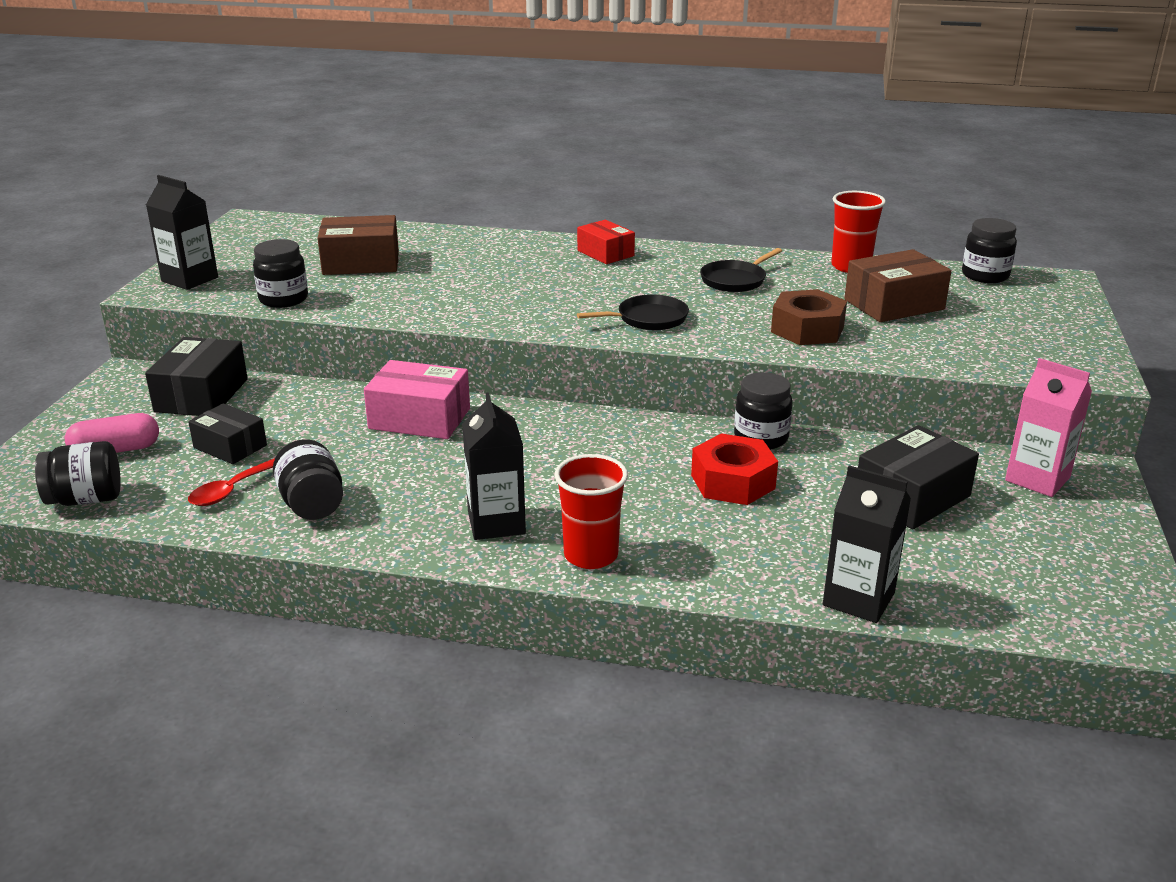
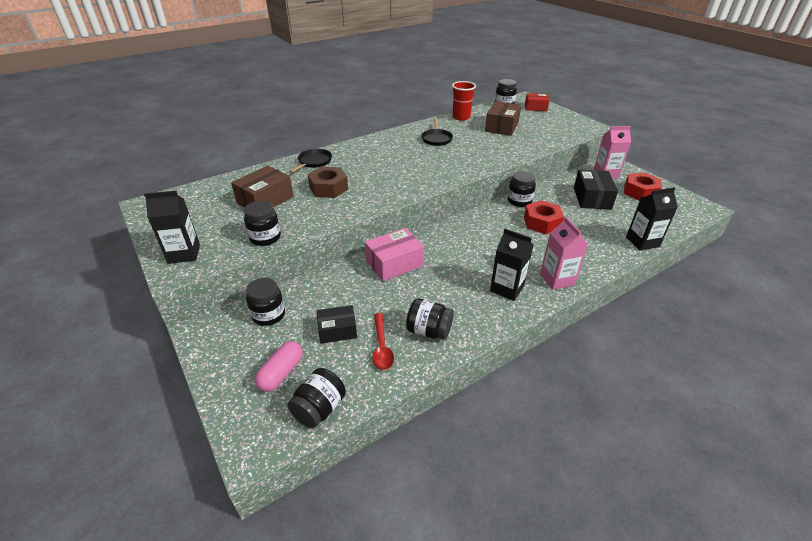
camera: 45 degrees left, 10 degrees up
black box [145,337,248,416] -> black jar [246,278,285,326]
red cup [555,454,628,569] -> pink carton [540,217,588,290]
red box [577,220,635,264] -> red box moved to [525,93,550,111]
black pan [577,294,689,330] -> black pan moved to [289,149,332,173]
brown nut [771,289,847,345] -> brown nut moved to [308,166,348,198]
none -> red nut [624,172,662,201]

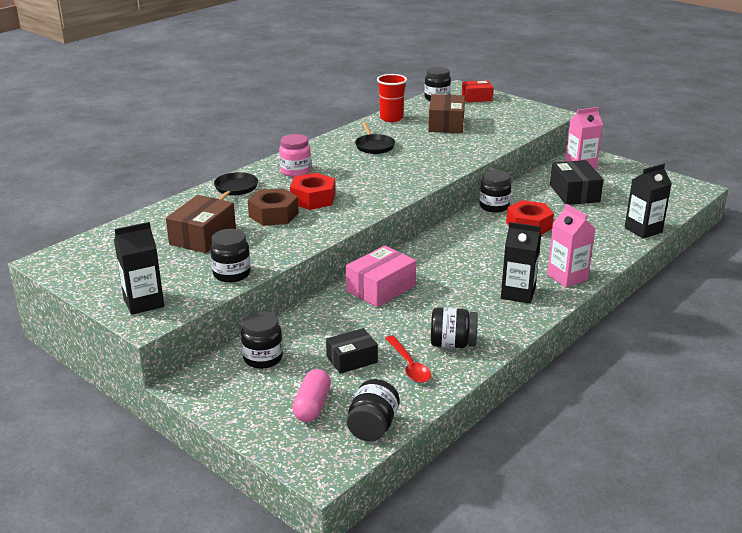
camera: 15 degrees left, 10 degrees down
red nut [624,172,662,201] -> red nut moved to [290,173,335,210]
none -> pink jar [279,134,311,177]

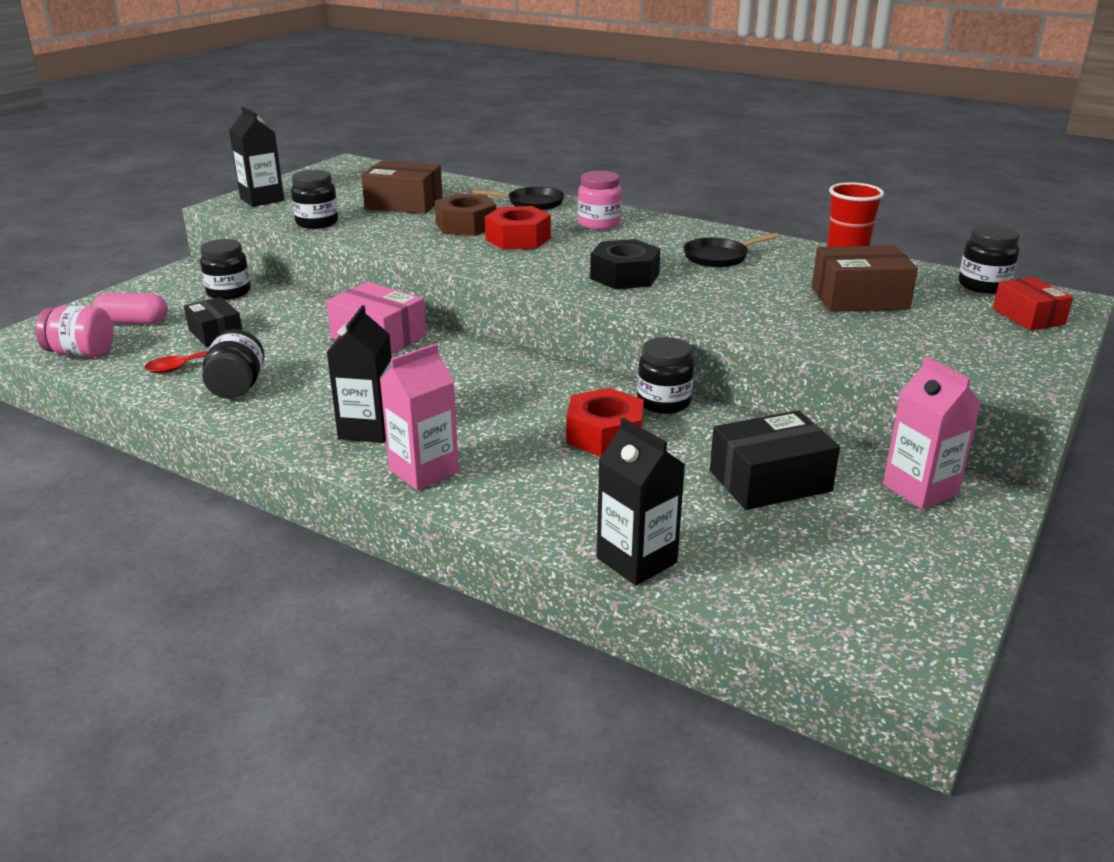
camera: 80 degrees right, 0 degrees up
black jar [347,379,399,441] -> pink jar [36,306,114,357]
none -> black nut [590,239,661,289]

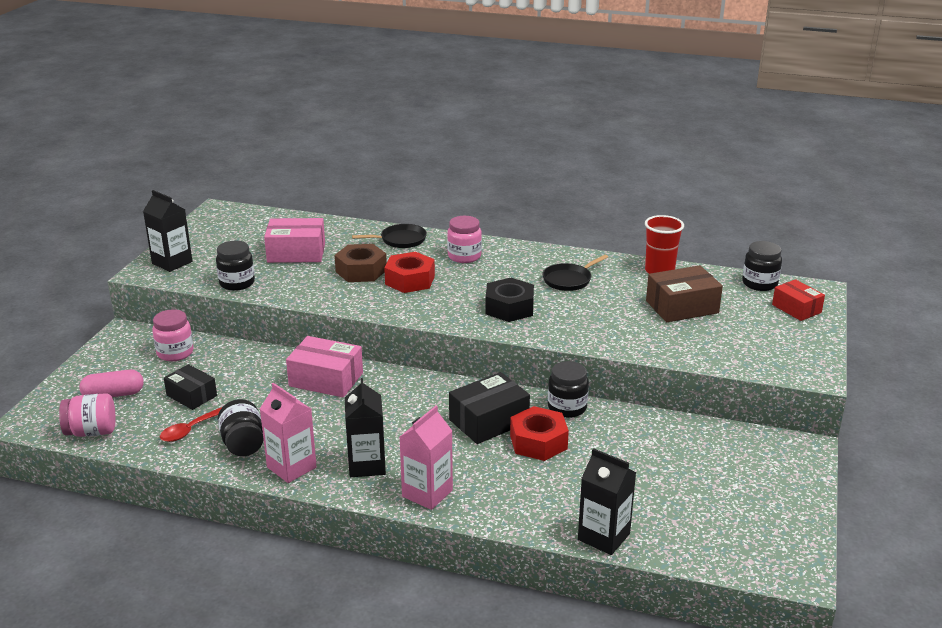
camera: 15 degrees left, 0 degrees up
black jar [200,239,251,300] -> pink jar [152,309,193,361]
brown box [361,161,443,214] -> pink box [264,218,325,263]
black box [710,410,840,510] -> black box moved to [449,372,530,444]
pink carton [883,357,982,509] -> pink carton moved to [260,383,317,483]

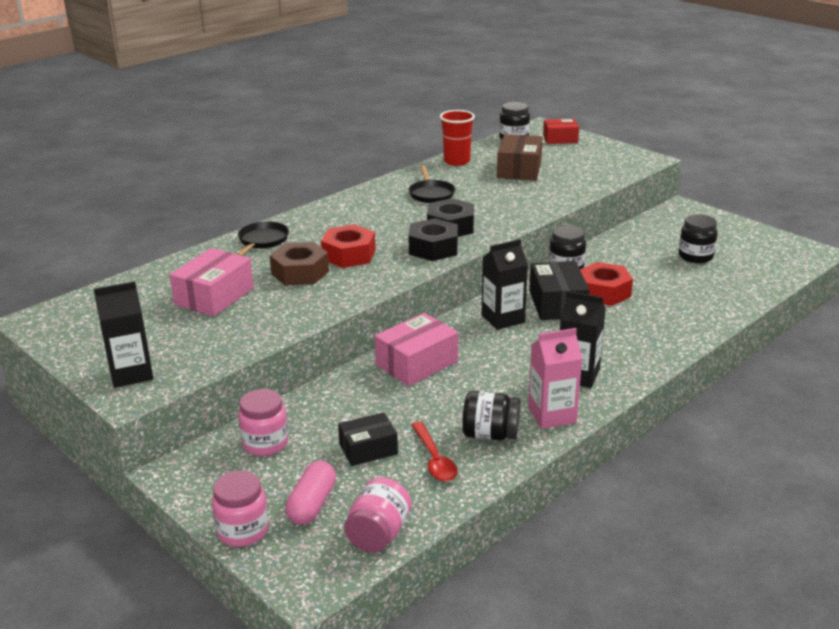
camera: 60 degrees left, 0 degrees up
black jar [216,241,255,291] -> black jar moved to [679,214,718,263]
pink carton [400,406,453,510] -> none
pink jar [447,216,482,263] -> pink jar moved to [212,470,269,547]
black carton [578,448,636,555] -> black carton moved to [482,239,528,330]
none -> black nut [409,218,458,261]

